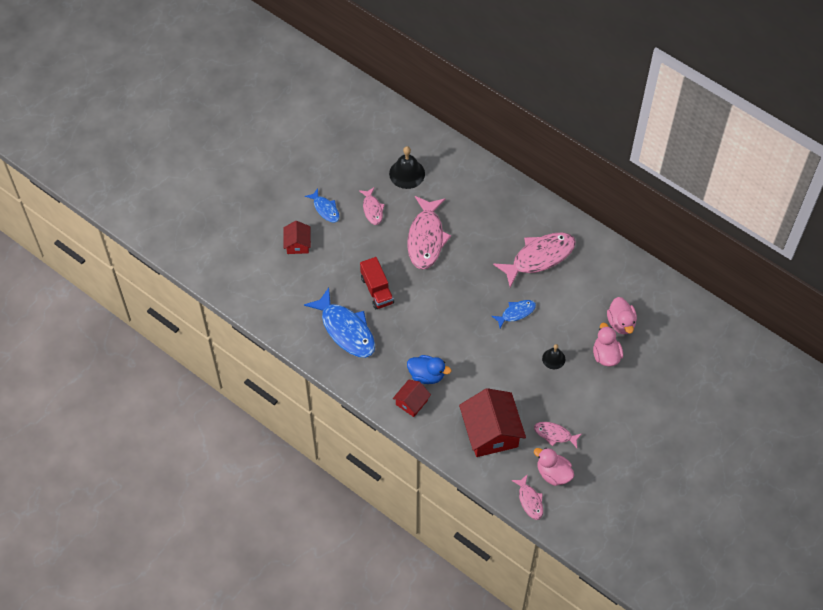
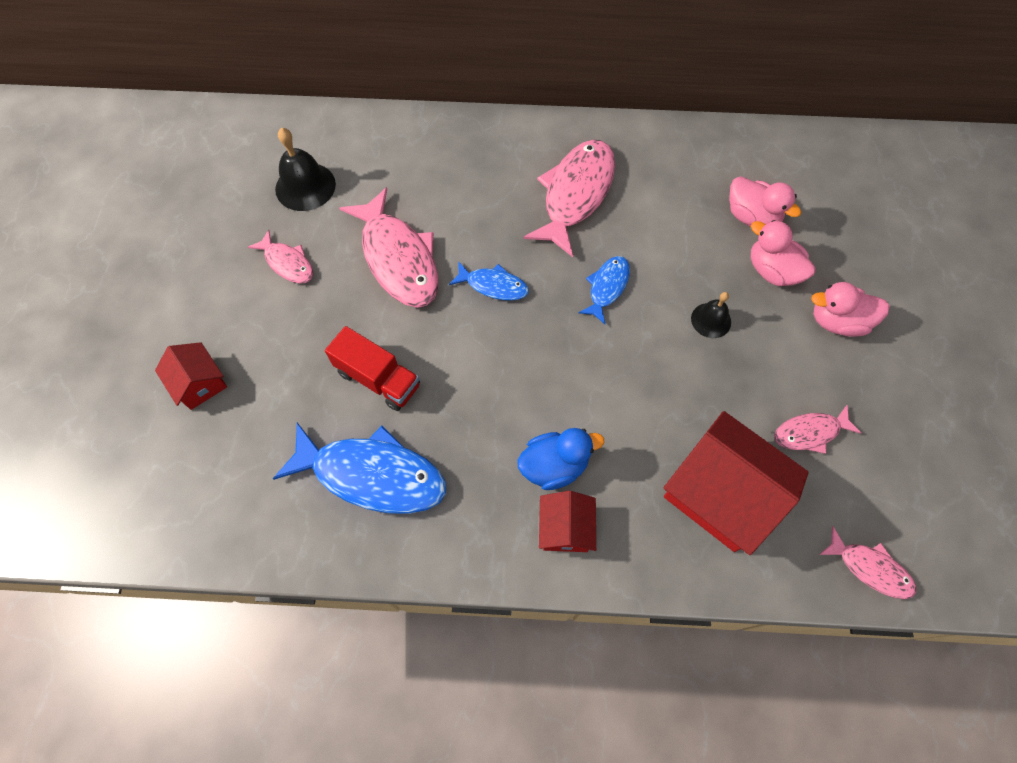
camera: 35 degrees left, 5 degrees up
blue fish [305,188,340,223] -> blue fish moved to [449,262,529,301]
pink duck [534,448,574,486] -> pink duck moved to [811,282,890,337]

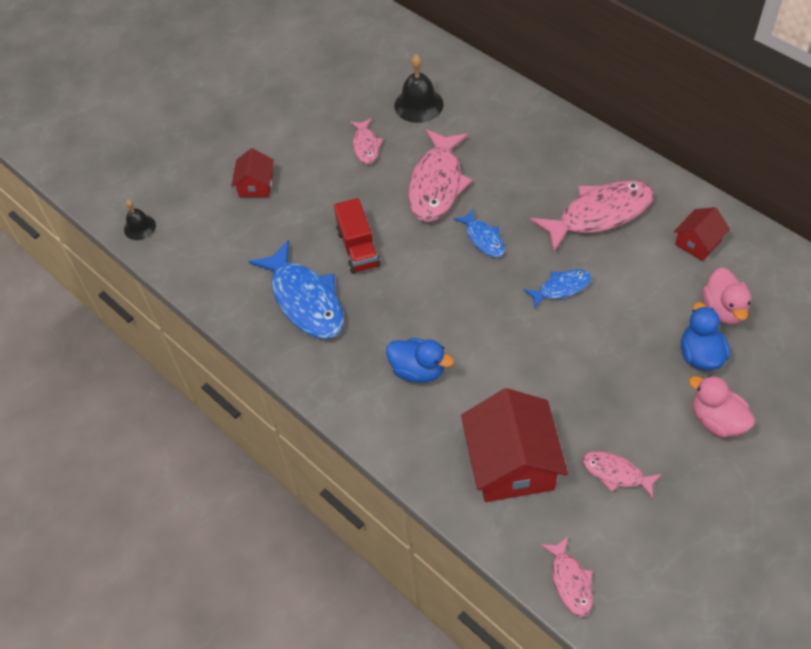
camera: 45 degrees right, 10 degrees down
red house [539,491,596,552] -> red house moved to [674,207,730,261]
black bell [691,292,731,338] -> black bell moved to [124,199,156,240]
pink duck [751,220,816,286] -> blue duck [681,302,730,371]

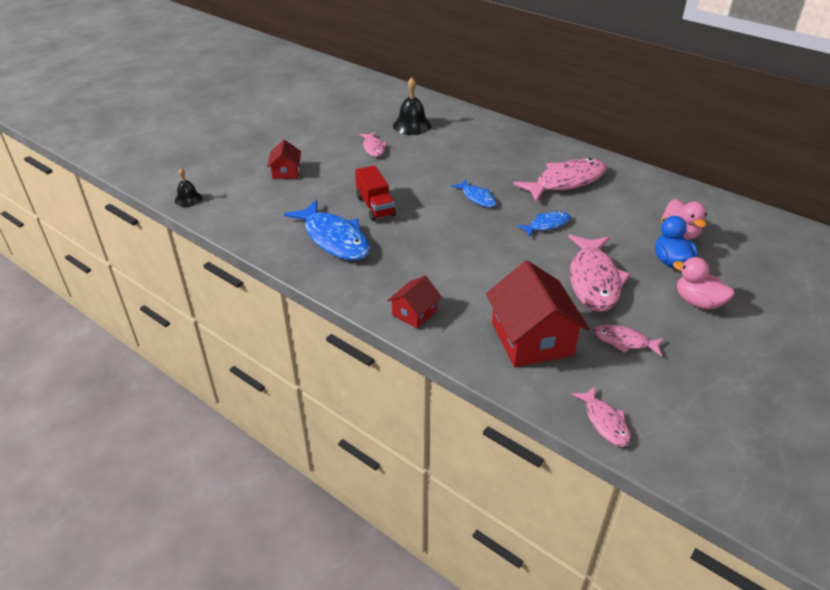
camera: 10 degrees left, 15 degrees down
blue duck [386,338,454,383] -> none
pink fish [408,129,472,222] -> pink fish moved to [568,234,630,312]
red house [674,207,730,261] -> red house moved to [387,276,441,328]

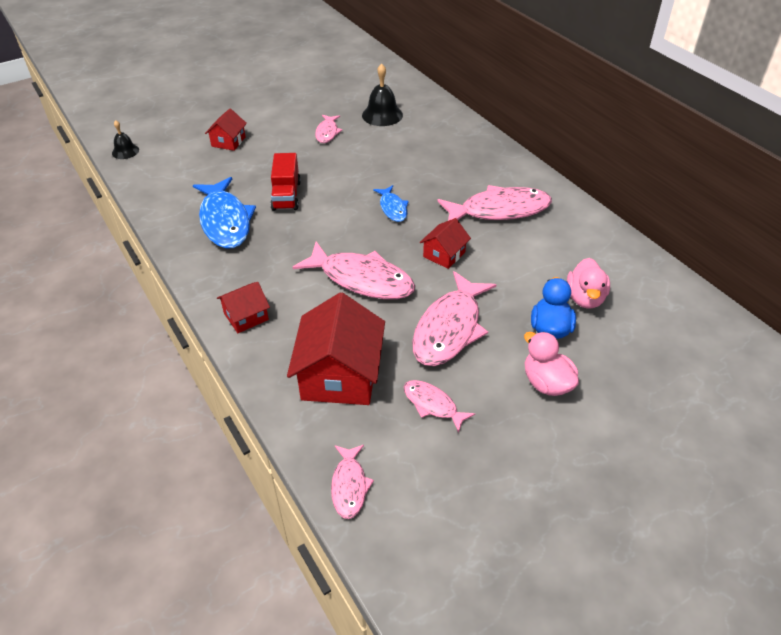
camera: 20 degrees right, 5 degrees up
blue fish [517,211,571,237] -> red house [420,218,471,269]
none -> pink fish [292,242,415,299]

